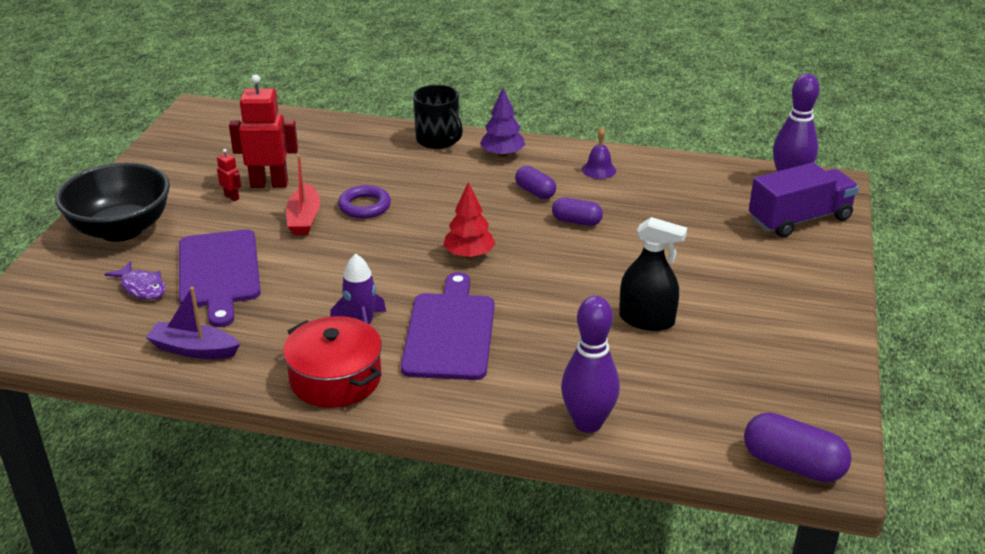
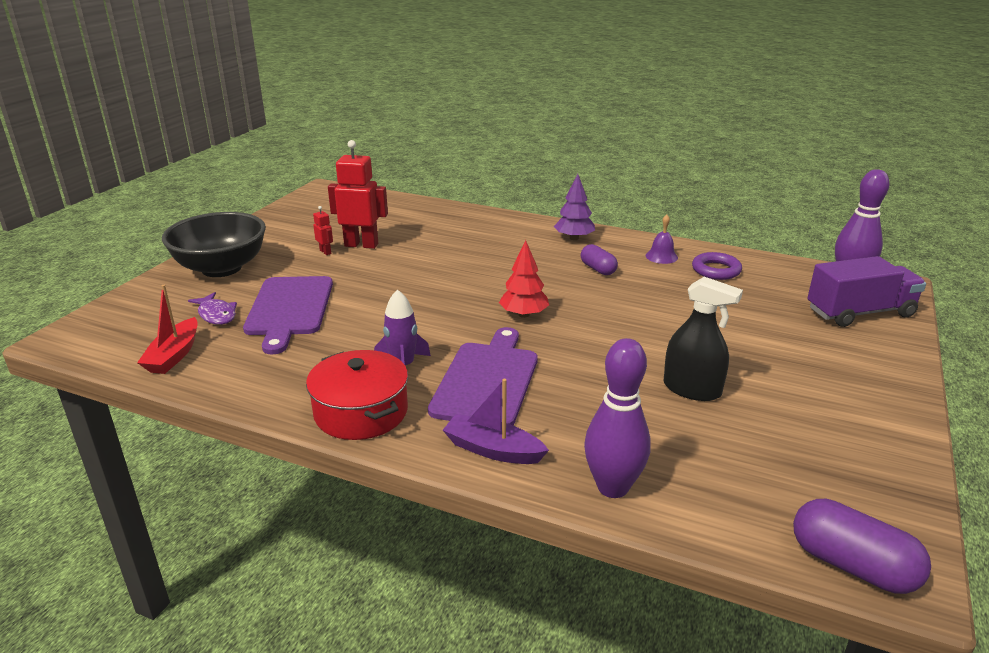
camera: 10 degrees right, 5 degrees down
purple boat [146,287,240,359] -> purple boat moved to [443,379,549,464]
red boat [286,155,320,235] -> red boat moved to [137,285,198,374]
purple ring [338,185,391,219] -> purple ring moved to [692,252,742,280]
black mug [413,85,463,149] -> none
purple capsule [552,197,603,226] -> none

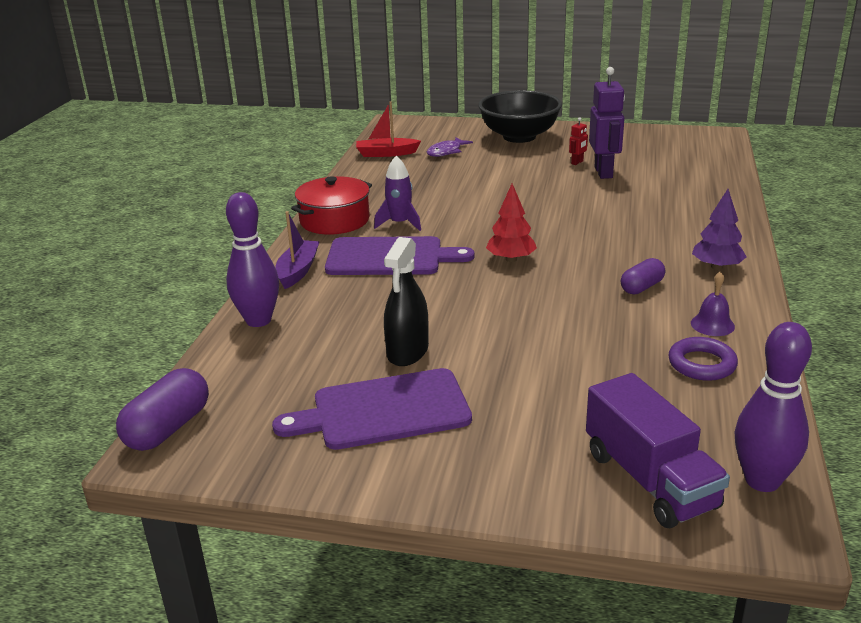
camera: 80 degrees right, 0 degrees up
purple cutting board [243,276,333,354] -> purple cutting board moved to [272,368,472,450]
red robot [328,140,388,249] -> purple robot [589,67,625,179]

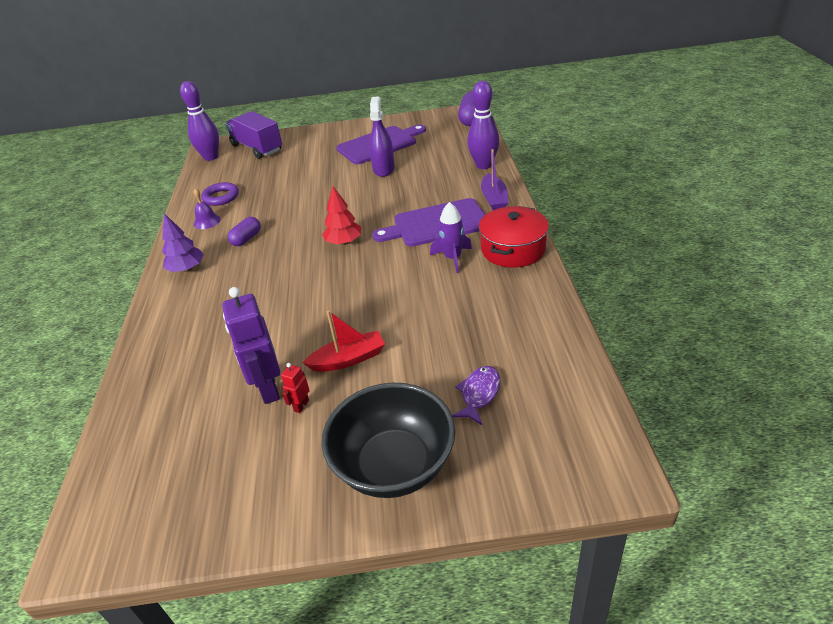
camera: 165 degrees right, 10 degrees up
red boat [356,101,421,157] -> red boat moved to [303,310,385,372]
black spray bottle [384,237,429,366] -> purple spray bottle [369,96,395,177]

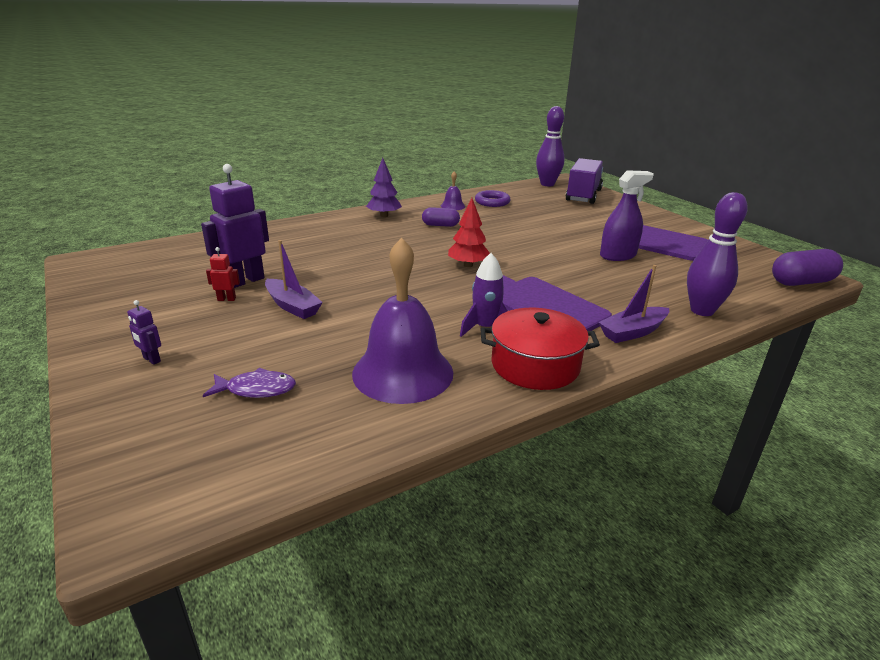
camera: 60 degrees right, 10 degrees down
red boat [303,310,385,372] -> purple boat [265,240,323,319]
black bowl [322,383,456,498] -> purple robot [127,300,161,365]
none -> purple bell [352,237,453,404]

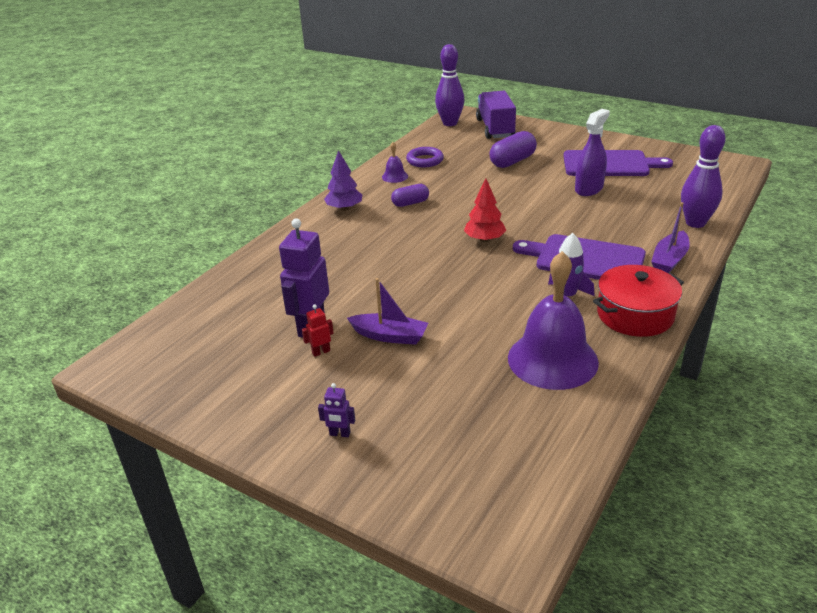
camera: 25 degrees left, 5 degrees up
purple fish [203,368,296,398] -> none
purple capsule [772,249,843,286] -> purple capsule moved to [489,131,537,168]

